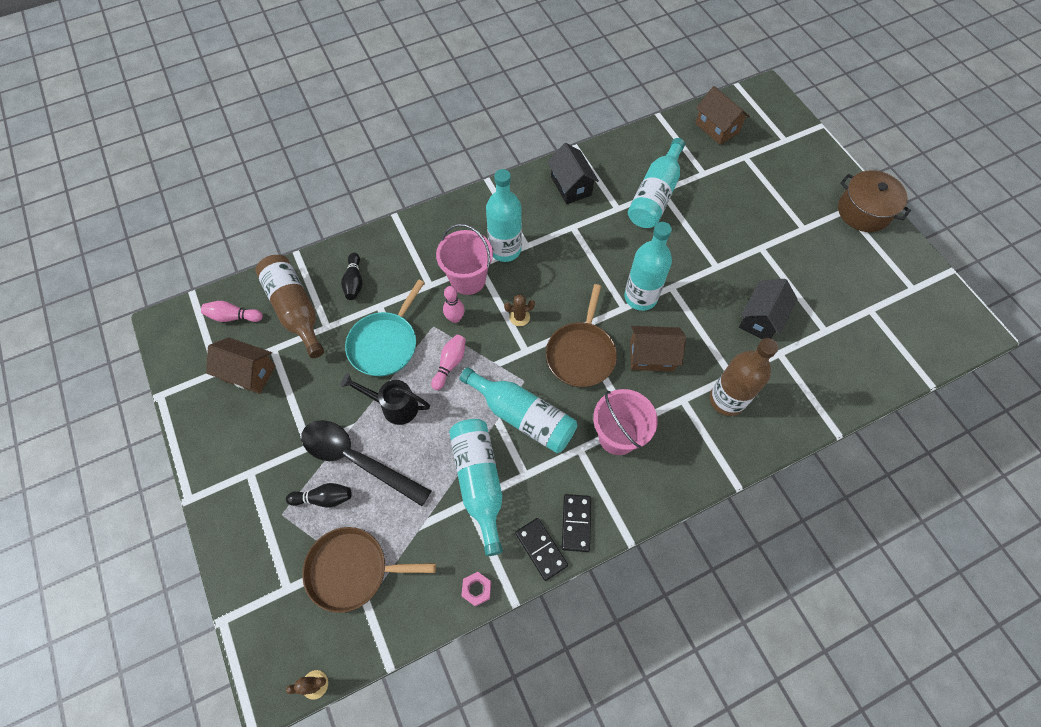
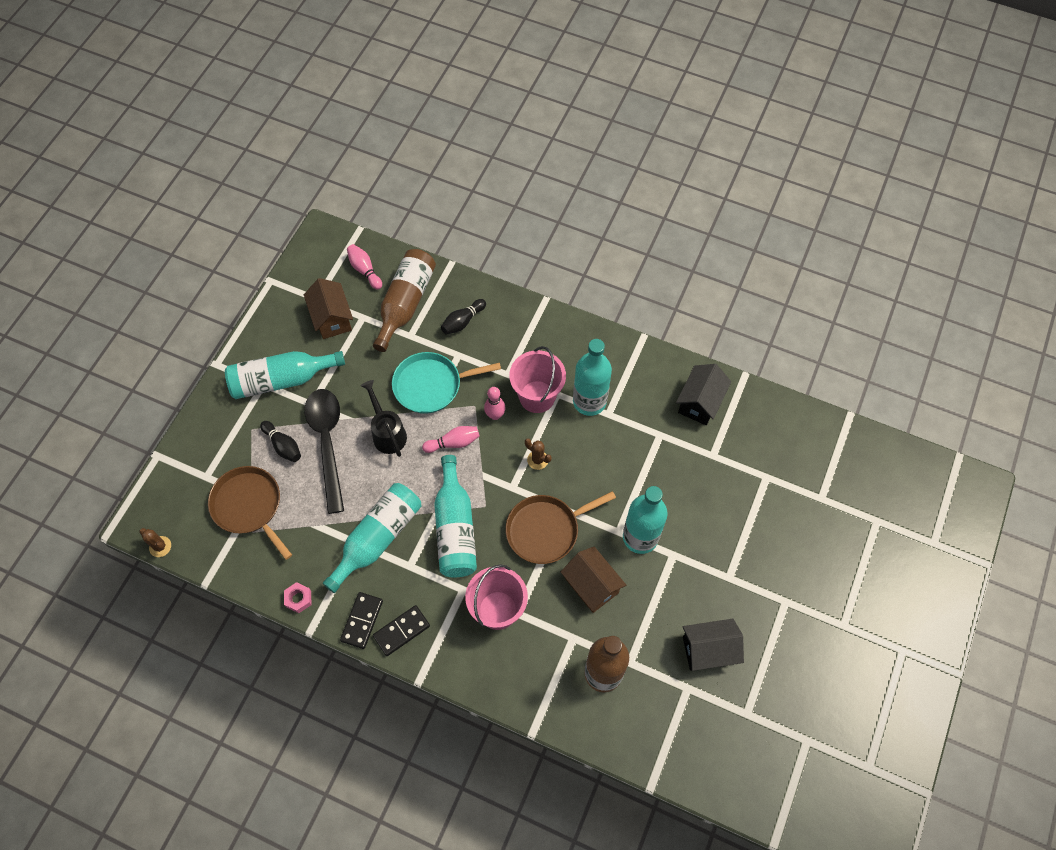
camera: 50 degrees right, 0 degrees up
turquoise bottle [628,138,685,228] -> turquoise bottle moved to [225,351,345,399]
brown house [695,86,750,145] -> none
brown pot [838,170,911,232] -> none

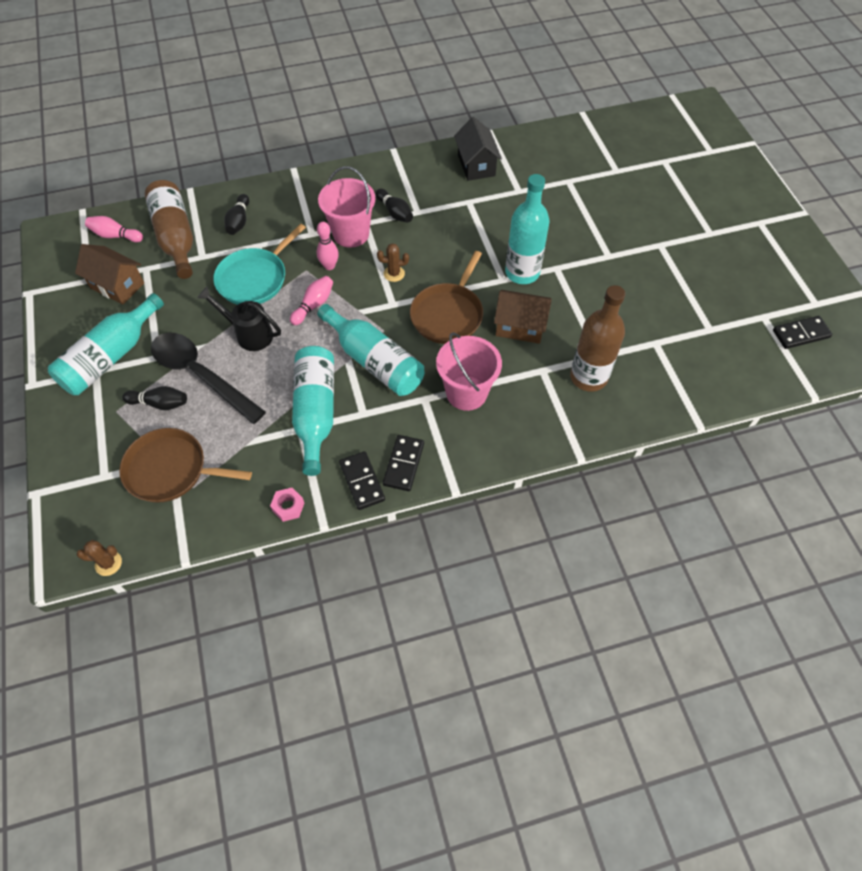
camera: 40 degrees left, 5 degrees down
turquoise bottle [573,339,612,416] -> black bowling pin [376,189,413,223]
black house [683,619,744,671] -> none
none -> black domino [773,316,832,349]

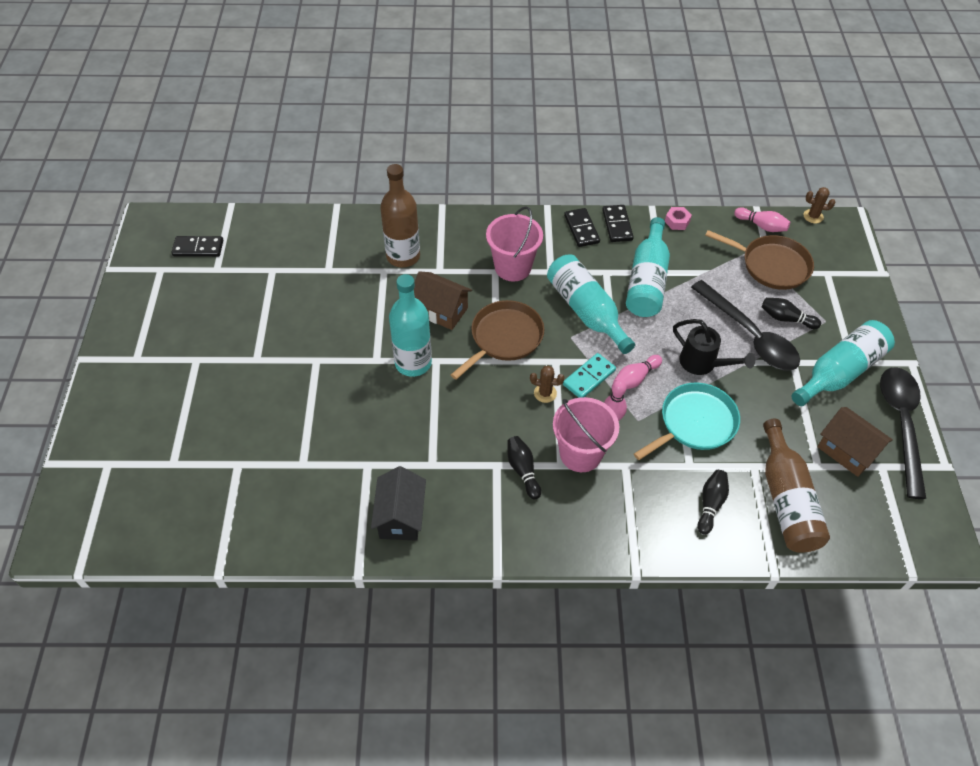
camera: 165 degrees left, 5 degrees down
pink bowling pin [85,216,143,242] -> pink bowling pin moved to [734,207,790,232]
black domino [383,435,424,491] -> black domino turned 45 degrees counterclockwise [564,208,600,247]
none -> turquoise domino [563,353,616,398]
none -> black spoon [880,367,926,499]

